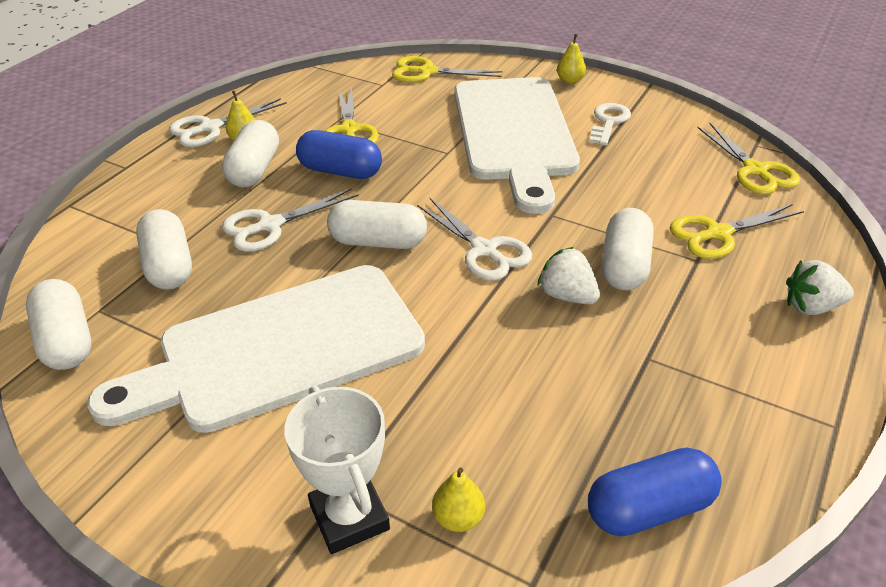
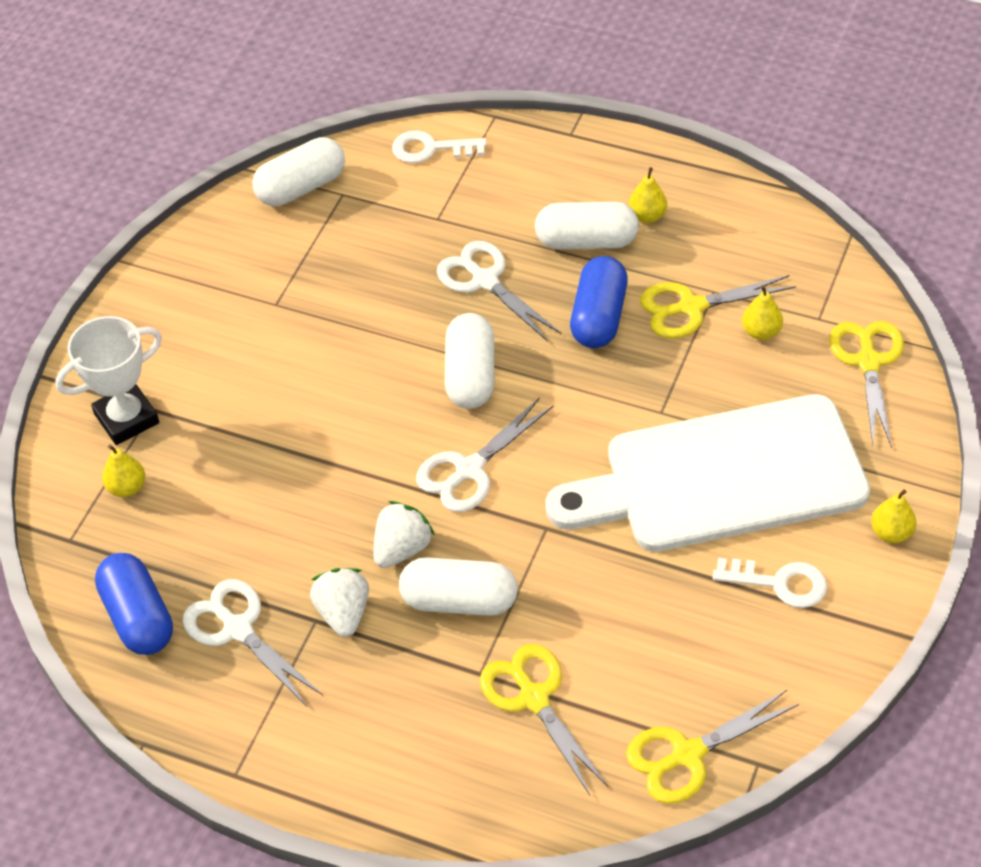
camera: 85 degrees right, 10 degrees up
white cutting board [87,265,425,433] -> none
white capsule [136,209,192,290] -> none
white scissors [169,98,287,147] -> white scissors moved to [182,579,323,706]
white strawberry [786,260,854,315] -> white strawberry moved to [310,568,369,637]
none -> white key [392,130,487,163]
none -> yellow pear [742,285,783,340]

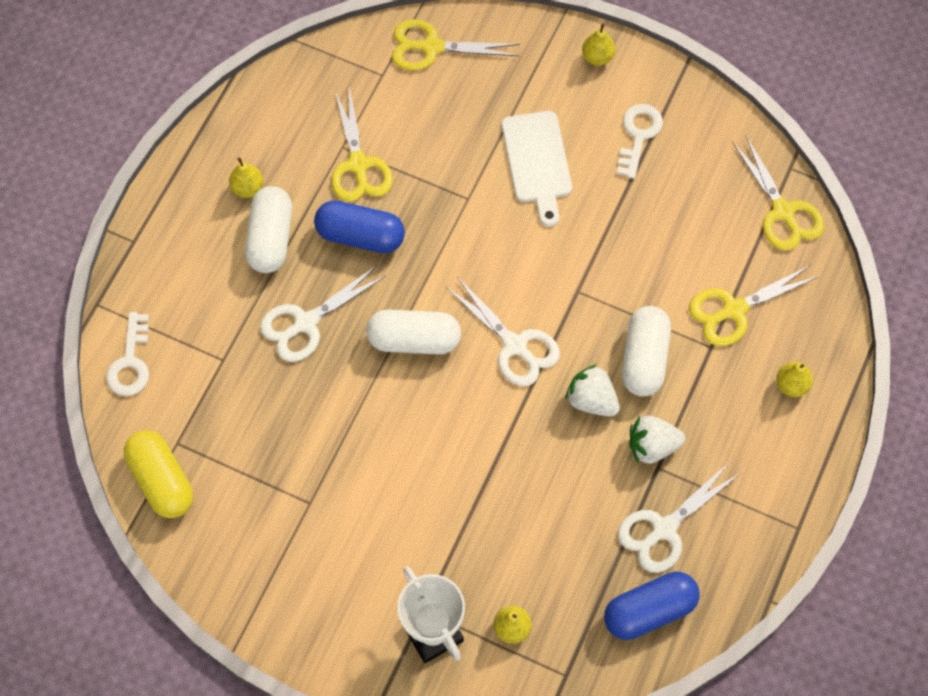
camera: 90 degrees left, 15 degrees up
white capsule [252,137,345,206] -> yellow capsule [124,430,193,518]
white cutting board [545,394,870,552] -> white cutting board [502,111,572,227], size x0.51
yellow pear [742,285,783,340] -> yellow pear moved to [776,362,813,397]

